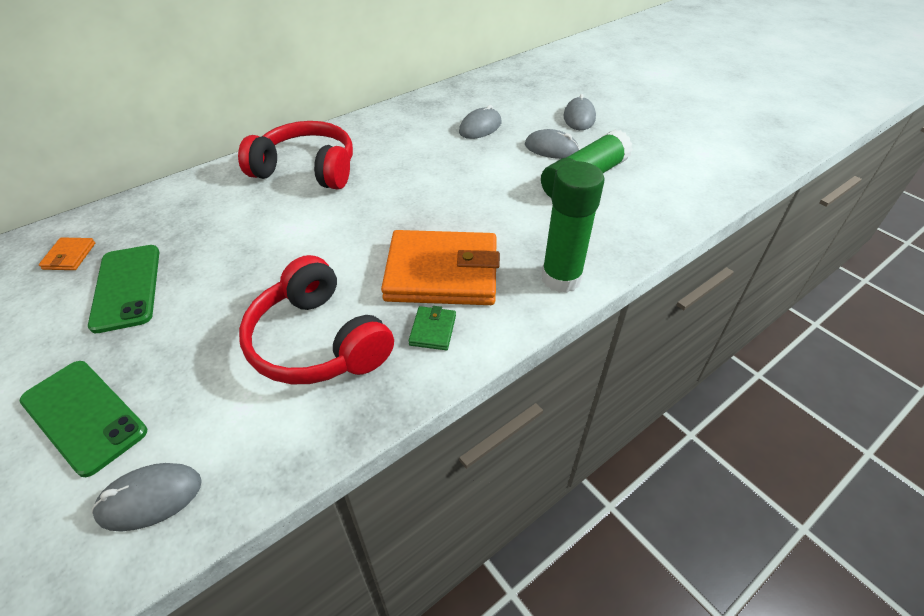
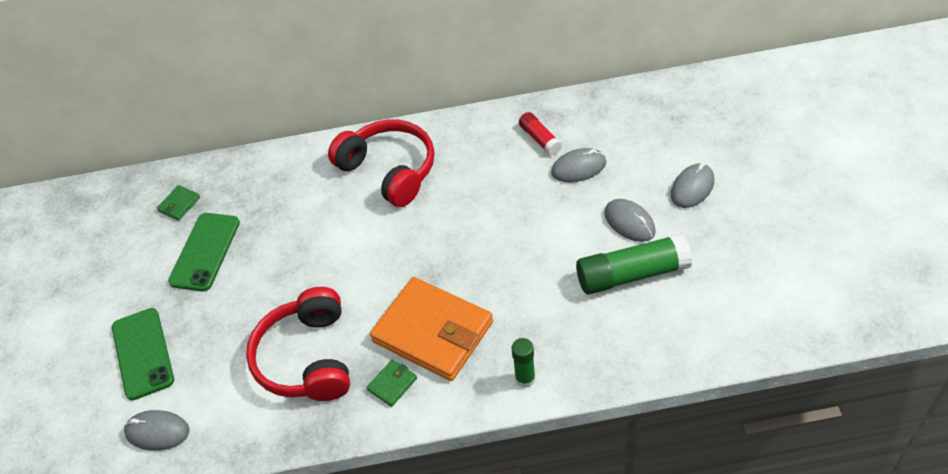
camera: 35 degrees right, 5 degrees up
orange wallet [39,237,95,270] -> green wallet [157,185,200,221]
green glue stick [541,161,605,293] -> green glue stick [511,338,535,388], size x0.54
none -> red glue stick [519,112,562,156]

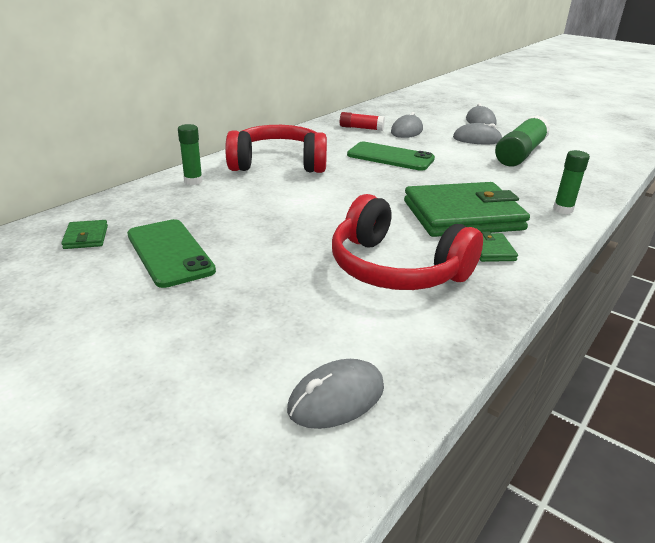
camera: 50 degrees left, 20 degrees down
green phone [112,308,174,400] -> green phone moved to [347,142,435,171]
orange wallet [370,277,493,381] -> green wallet [404,182,530,237]
none -> green glue stick [178,124,203,185]

